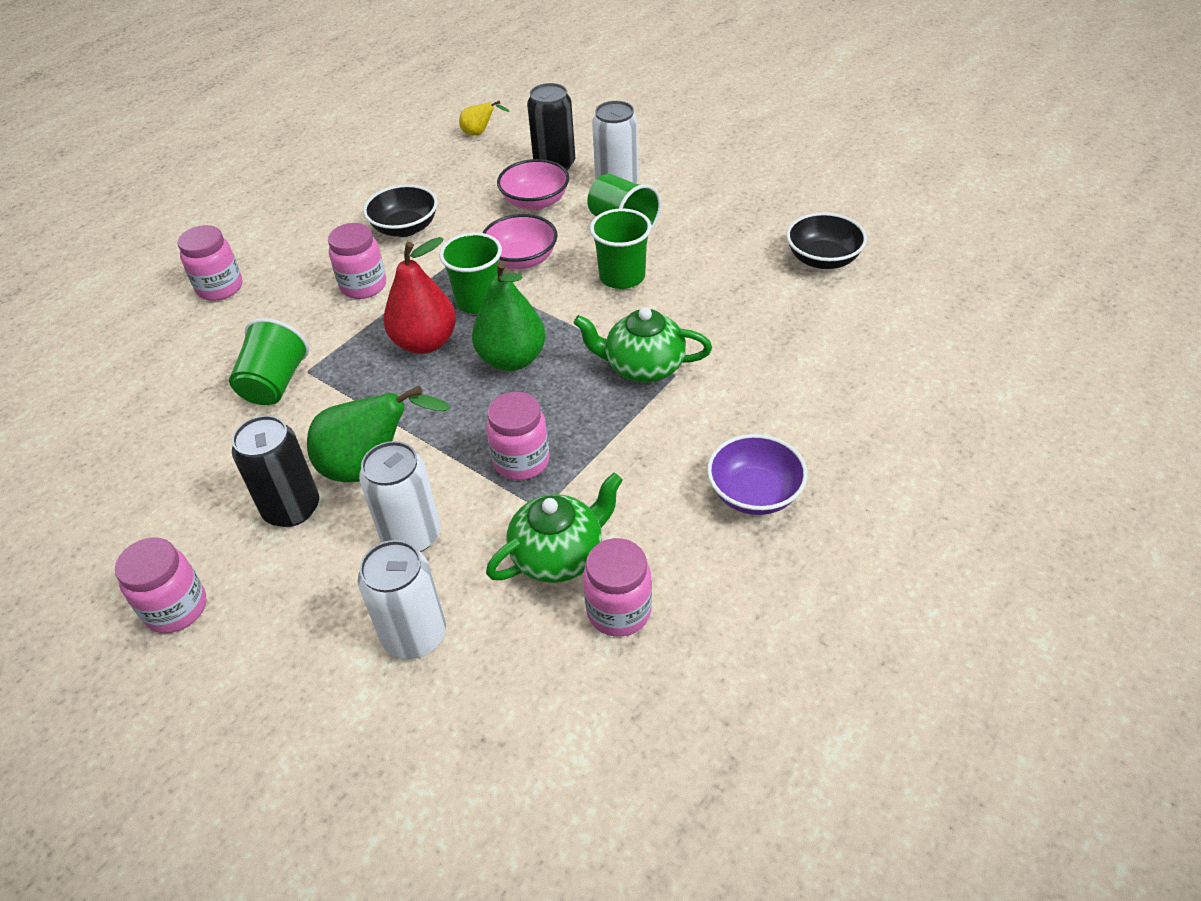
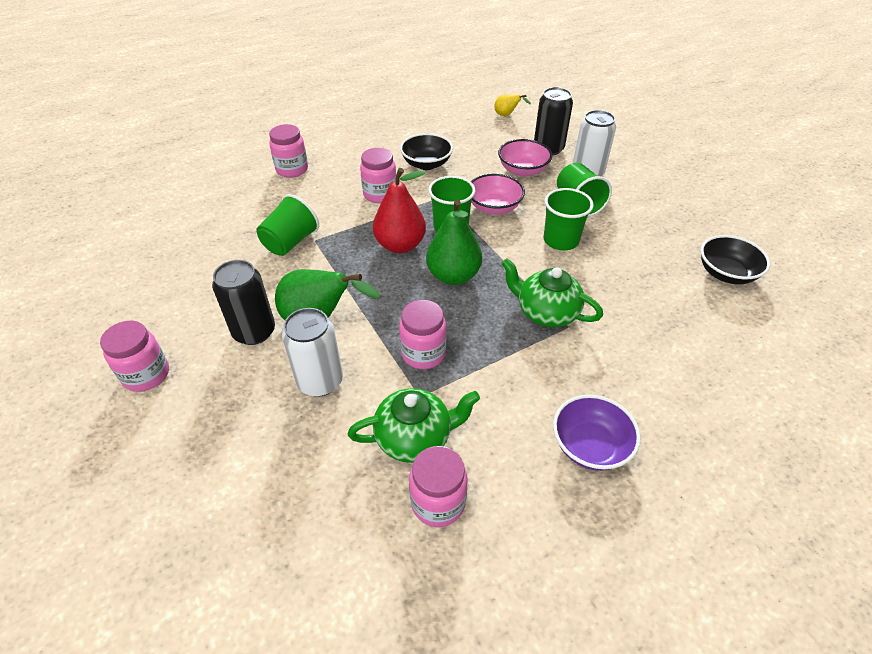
camera: 20 degrees right, 0 degrees up
white can [358,540,446,659] -> none

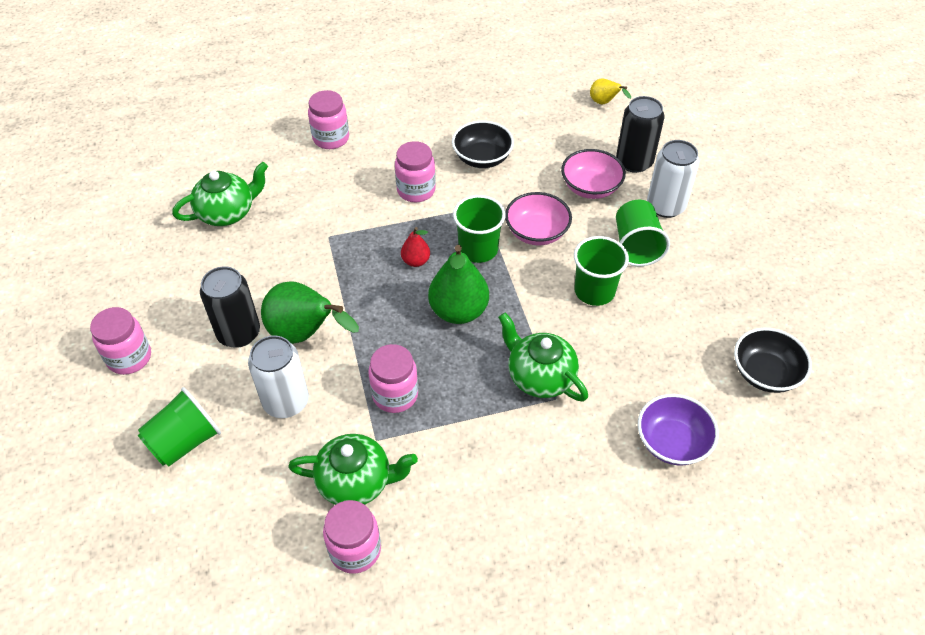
camera: 15 degrees right, 5 degrees up
green cup [256,194,319,256] -> green cup moved to [138,387,221,467]
red pear [373,168,426,253] -> red pear [401,227,430,267], size x0.51
purple bowl [553,395,641,471] -> purple bowl moved to [638,394,719,466]
none -> green teapot [172,162,268,226]

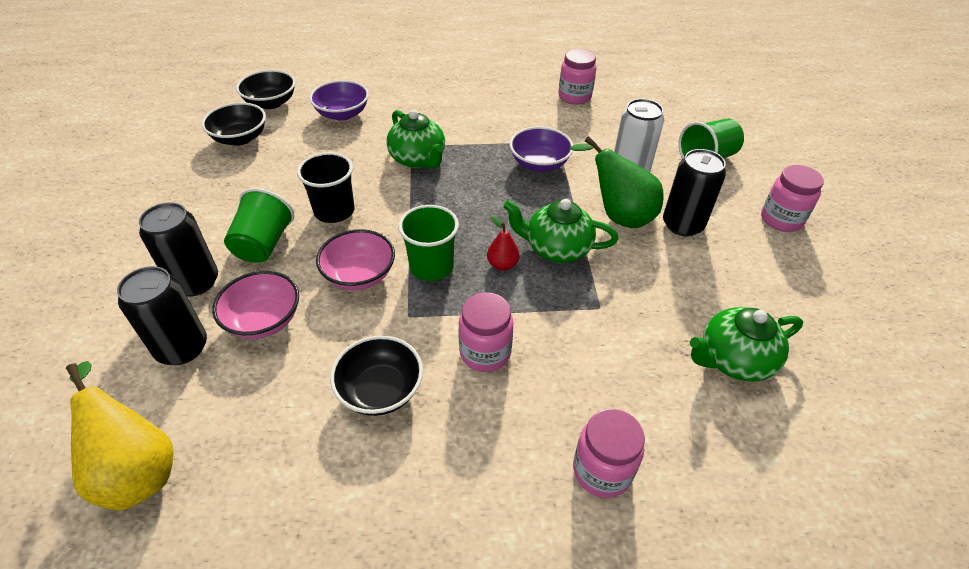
camera: 170 degrees left, 5 degrees down
green teapot [288,434,418,505] -> green teapot moved to [503,199,618,263]
pink jar [368,344,418,413] -> purple bowl [510,127,573,172]
green pear [428,245,489,324] -> none
green cup [574,236,629,306] -> black cup [297,152,355,223]
yellow pear [590,78,631,104] -> yellow pear [66,361,173,511], size x1.95
white can [647,140,699,218] -> black can [139,202,218,296]
none -> black bowl [236,70,295,109]

